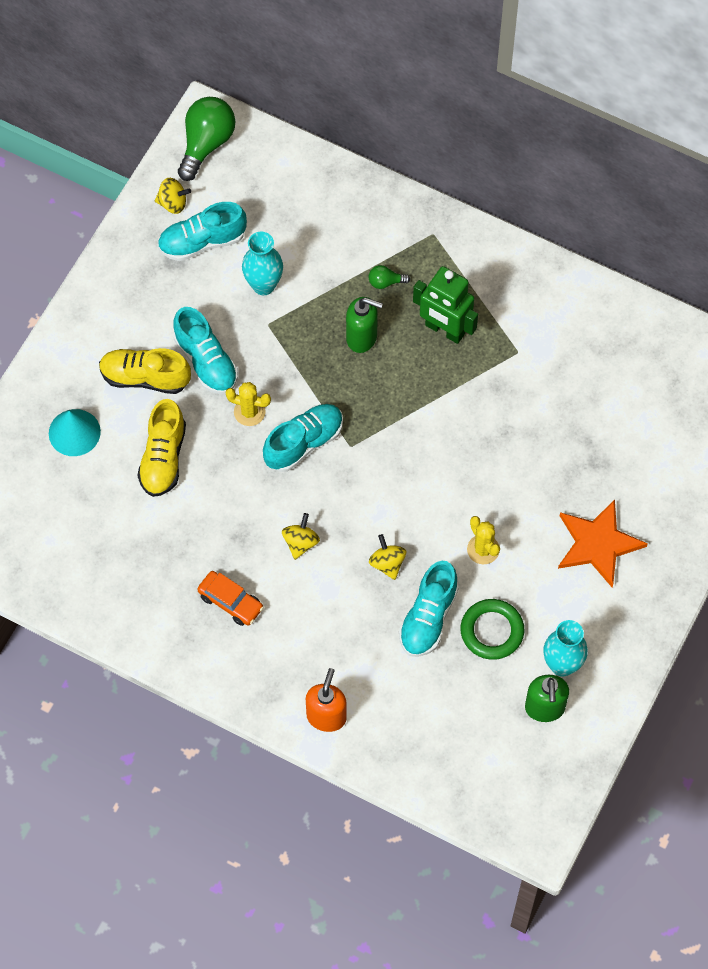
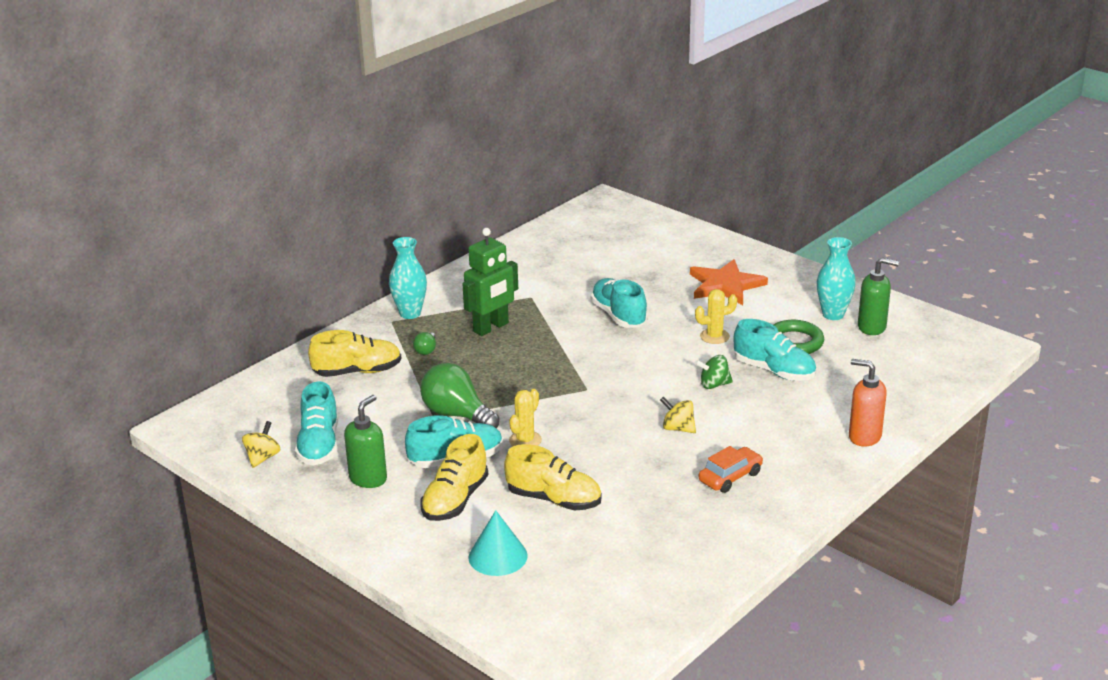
camera: 75 degrees left, 35 degrees down
green light bulb [178,97,236,181] -> green light bulb moved to [420,363,499,428]
turquoise vase [242,232,283,295] -> turquoise vase moved to [389,237,427,319]
turquoise shoe [263,404,343,472] -> turquoise shoe moved to [591,278,648,328]
green soap dispenser [346,297,383,353] -> green soap dispenser moved to [344,395,387,488]
yellow spinning top [369,534,406,580] -> green spinning top [695,355,733,389]
none -> yellow shoe [308,330,401,377]

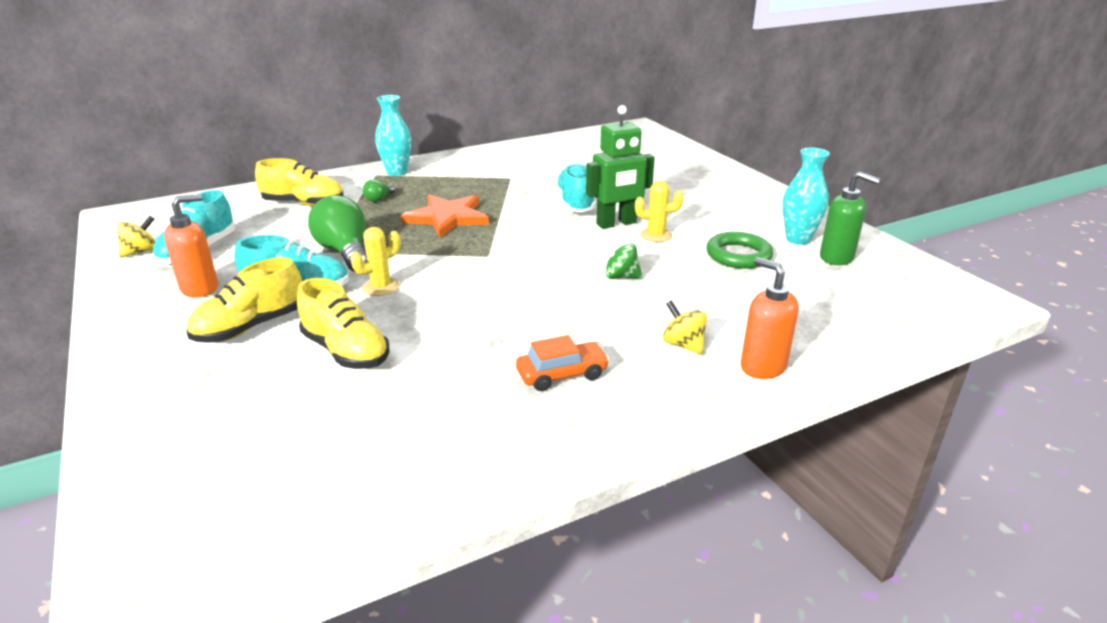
camera: 20 degrees right, 0 degrees up
green soap dispenser [344,395,387,488] -> orange soap dispenser [164,194,218,297]
green robot [462,228,518,336] -> green robot moved to [586,105,655,229]
turquoise cone [468,510,528,576] -> none
yellow spinning top [660,397,696,433] -> yellow spinning top moved to [663,300,707,355]
orange star [690,259,768,305] -> orange star moved to [401,194,489,238]
turquoise shoe [734,319,816,381] -> none

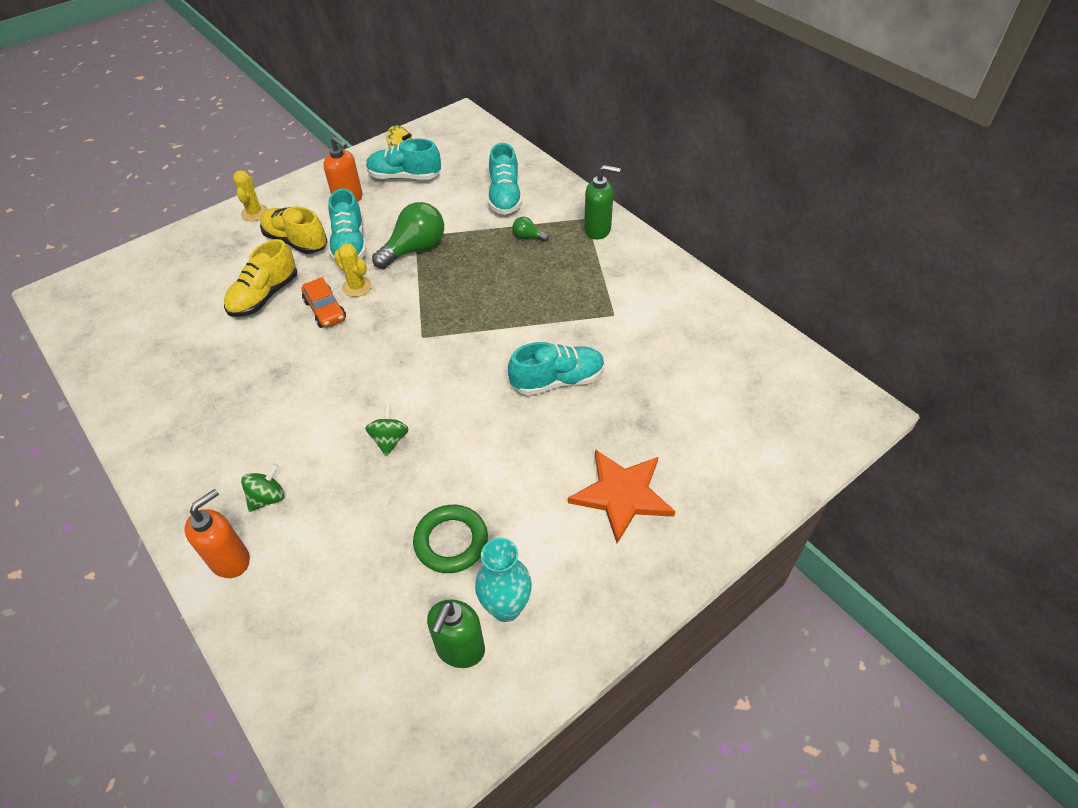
camera: 80 degrees right, 20 degrees up
yellow shoe [255,158,344,206] -> turquoise shoe [488,143,522,215]
turquoise vase [375,95,411,176] -> green soap dispenser [584,165,620,240]
orange star [401,194,489,238] -> orange star moved to [568,449,676,543]
orange car [516,335,610,391] -> orange car moved to [301,277,346,328]
green robot [586,105,655,229] -> none
yellow cactus [635,181,684,242] -> yellow cactus moved to [233,170,268,221]
yellow spinning top [663,300,707,355] -> green spinning top [241,464,284,512]

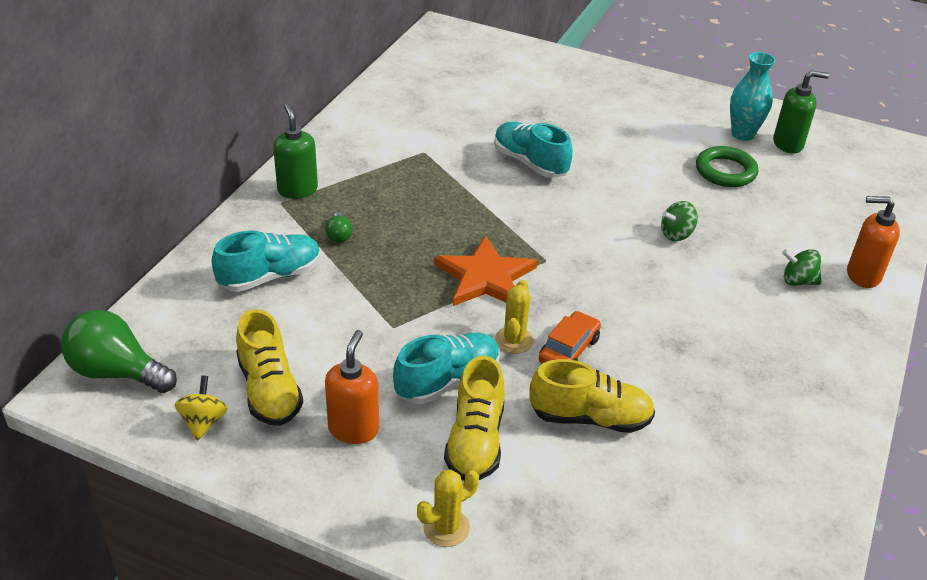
camera: 120 degrees left, 10 degrees down
turquoise shoe [366,139,441,180] -> yellow shoe [236,309,303,426]
green light bulb [372,202,444,269] -> green light bulb moved to [61,310,177,393]
orange star [568,449,676,543] -> orange star moved to [434,235,538,306]

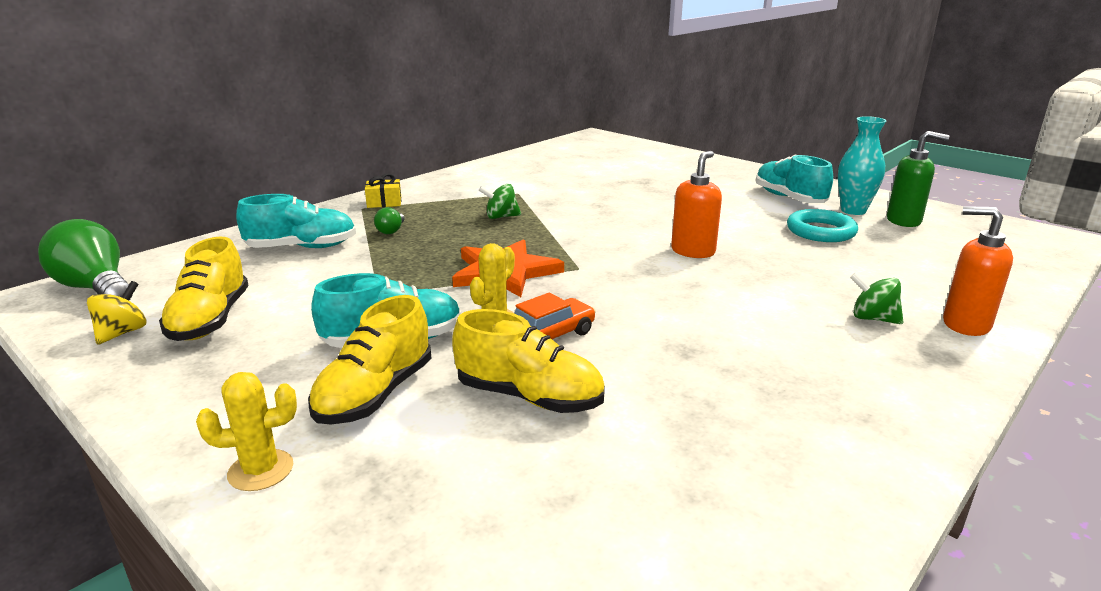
camera: 20 degrees right, 15 degrees down
green soap dispenser [273,103,318,199] -> yellow gift [365,174,401,208]
orange soap dispenser [325,330,379,444] -> orange soap dispenser moved to [671,151,722,258]
turquoise shoe [494,122,573,178] -> turquoise shoe moved to [755,155,833,203]
green spinning top [661,201,698,241] -> green spinning top moved to [479,184,521,219]
green ring [696,146,758,187] -> turquoise ring [787,209,858,242]

